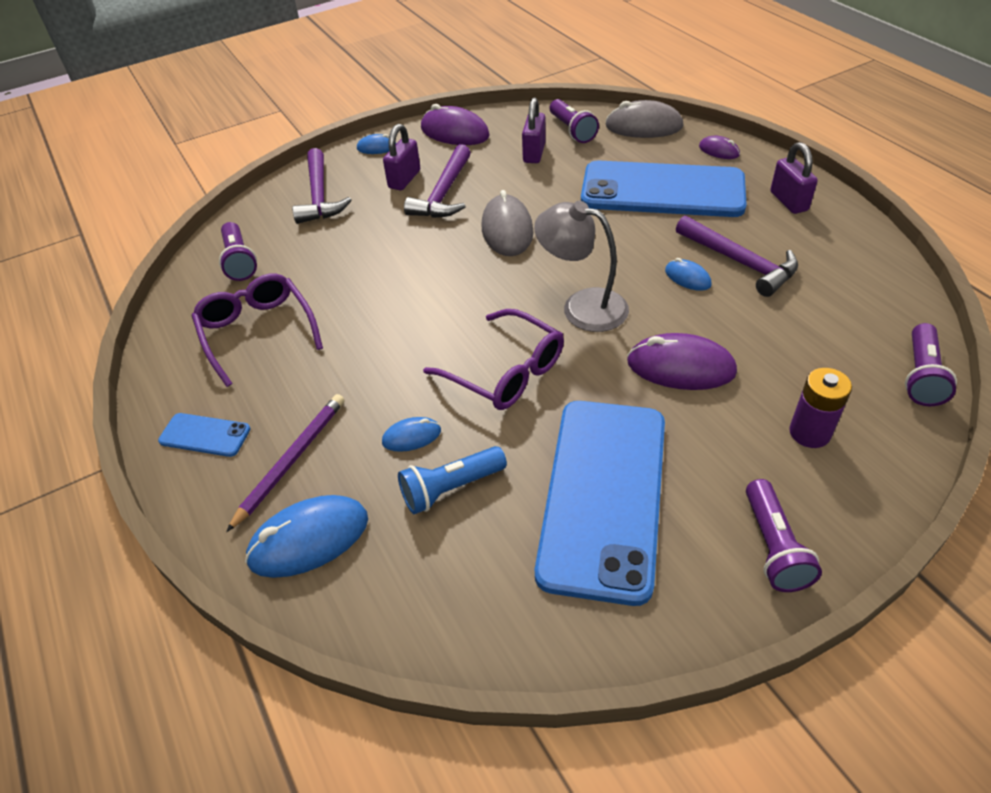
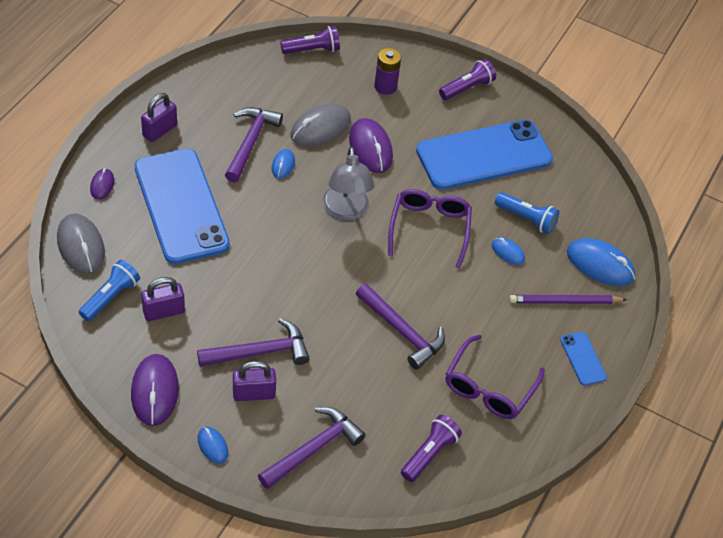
camera: 130 degrees left, 5 degrees up
grey mouse [481,190,534,256] -> grey mouse moved to [291,104,351,146]
purple flashlight [550,99,599,143] -> blue flashlight [79,260,140,322]
none -> purple hammer [356,283,445,370]

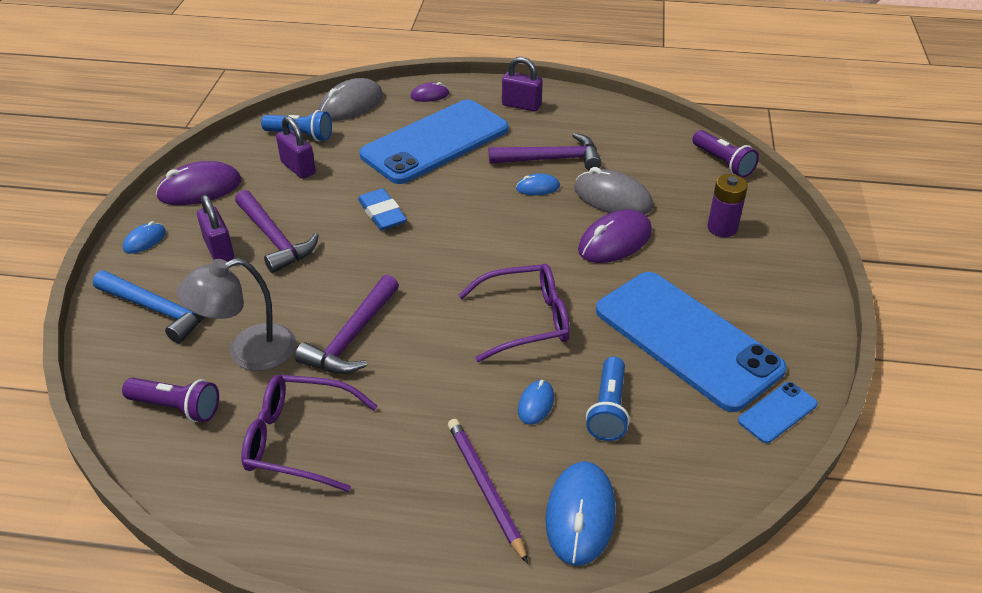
camera: 75 degrees right, 10 degrees down
purple hammer [258,407,366,489] -> blue hammer [93,270,205,343]
grey lamp [322,146,374,221] -> grey lamp moved to [177,258,296,371]
purple flashlight [439,59,496,100] -> none
blue phone [560,332,607,386] -> blue phone moved to [738,382,818,443]
none -> blue eraser [358,188,407,230]

